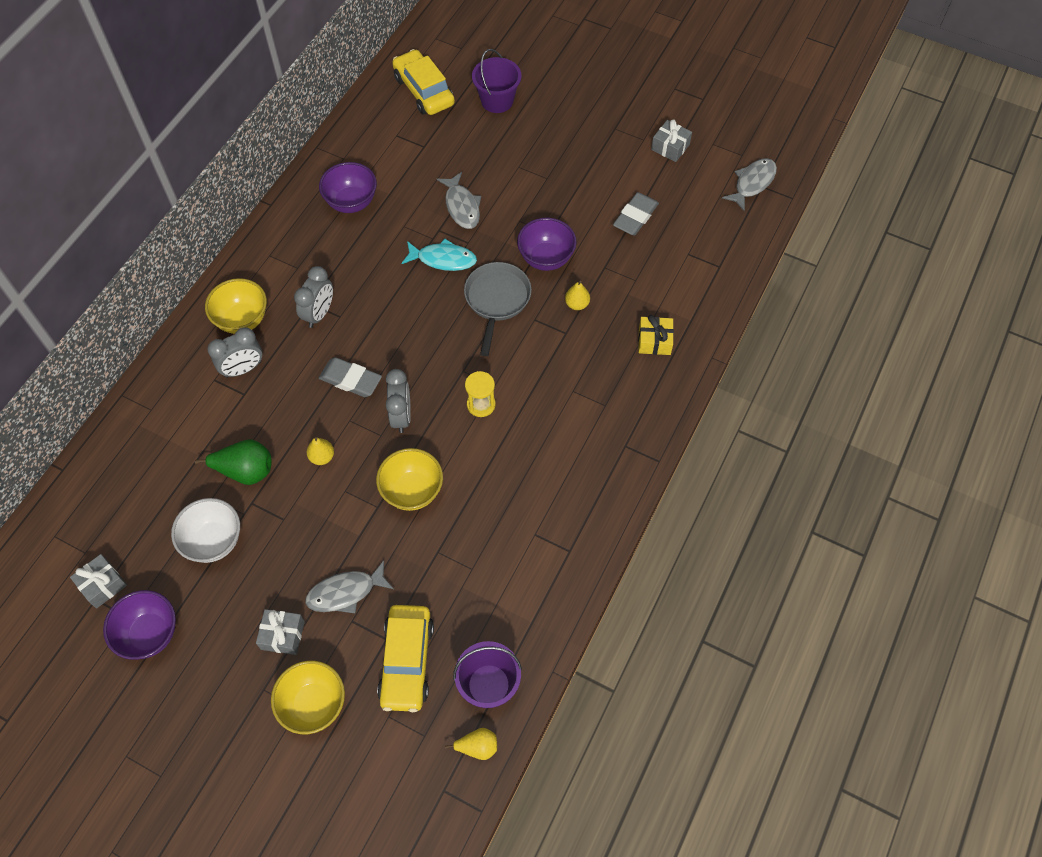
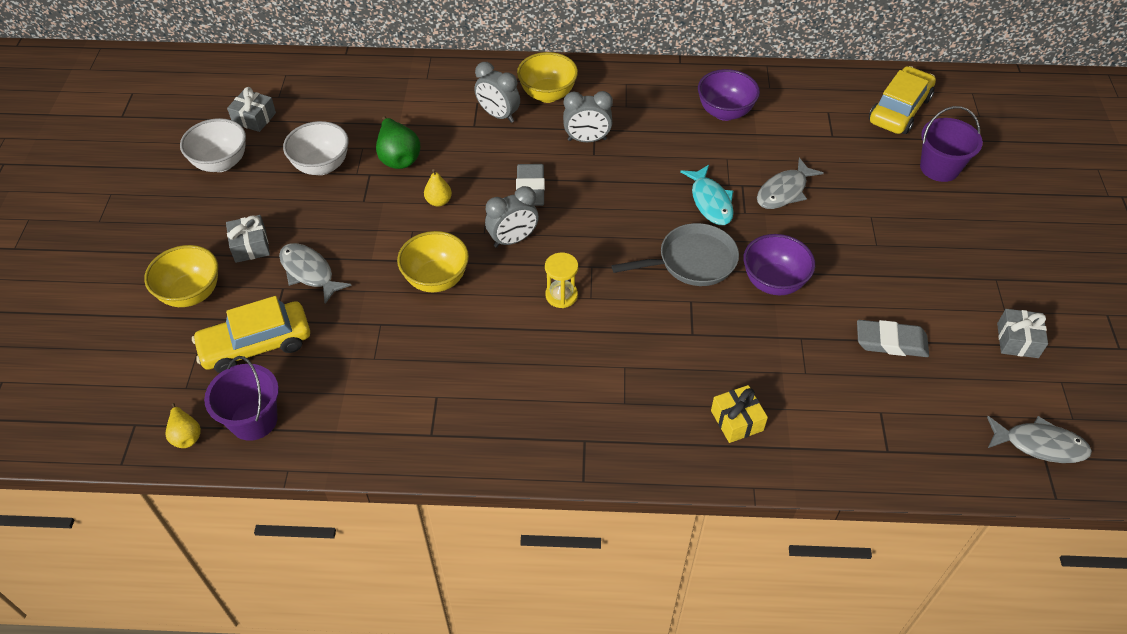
camera: 65 degrees right, 10 degrees down
purple bowl [103,590,176,660] -> white bowl [180,118,246,172]
yellow pear [565,281,590,310] -> none

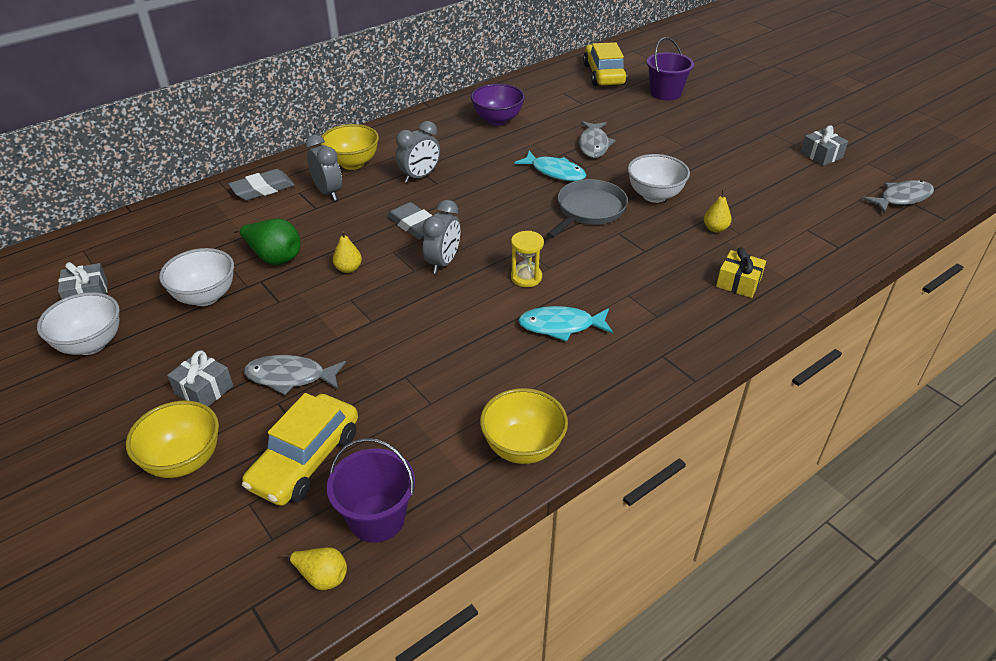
camera: 40 degrees left, 10 degrees down
yellow bowl [397,231,469,292] -> yellow bowl moved to [480,388,568,464]
grey clock [474,62,520,123] -> grey clock turned 120 degrees counterclockwise [305,135,342,201]
purple bowl [743,234,815,295] -> white bowl [627,154,690,203]
grey eraser [857,320,929,357] -> grey eraser moved to [228,169,295,200]
none -> turquoise fish [518,306,613,342]
none -> yellow pear [704,190,732,233]

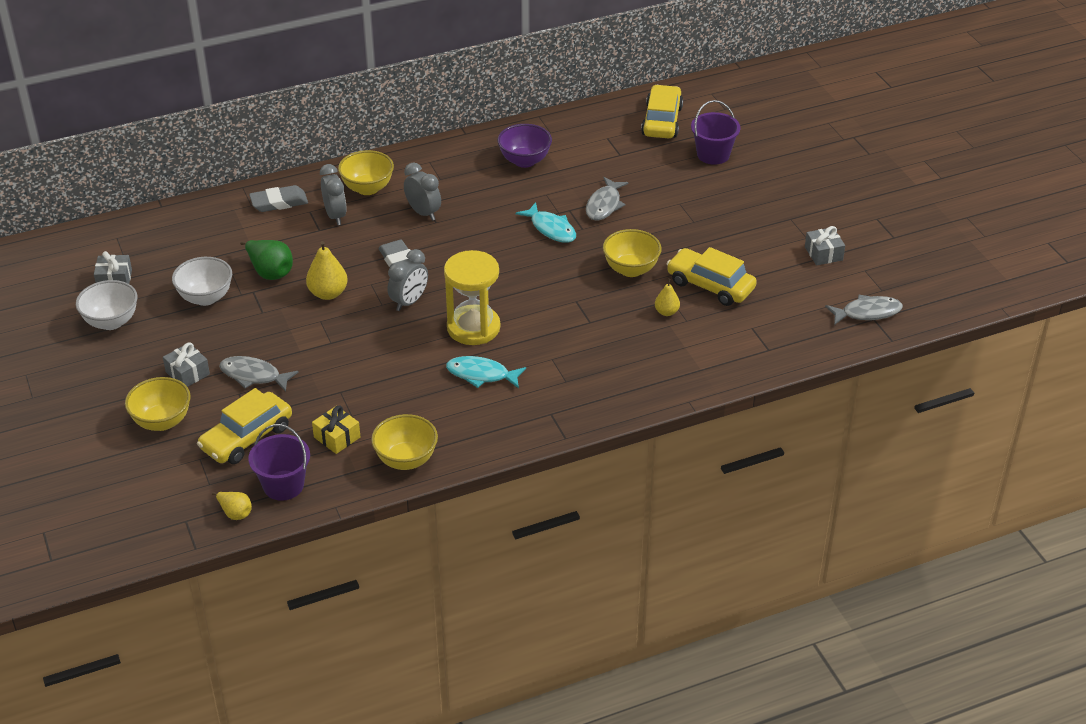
camera: 15 degrees right, 0 degrees up
yellow pear [333,231,362,273] -> yellow pear [306,241,348,300], size x1.64
grey clock [396,121,440,183] -> grey clock turned 105 degrees counterclockwise [404,162,441,221]
yellow hourglass [511,231,544,287] -> yellow hourglass [444,250,500,345], size x1.92
grey pan [547,179,628,238] -> none
white bowl [627,154,690,203] -> yellow bowl [603,229,662,277]
yellow gift [716,247,766,298] -> yellow gift moved to [312,406,361,454]
none -> yellow car [667,247,757,306]

